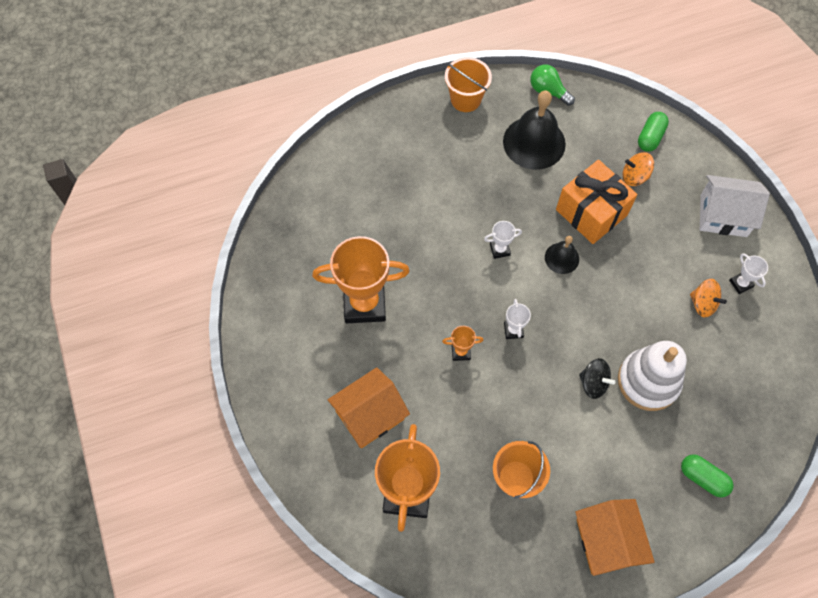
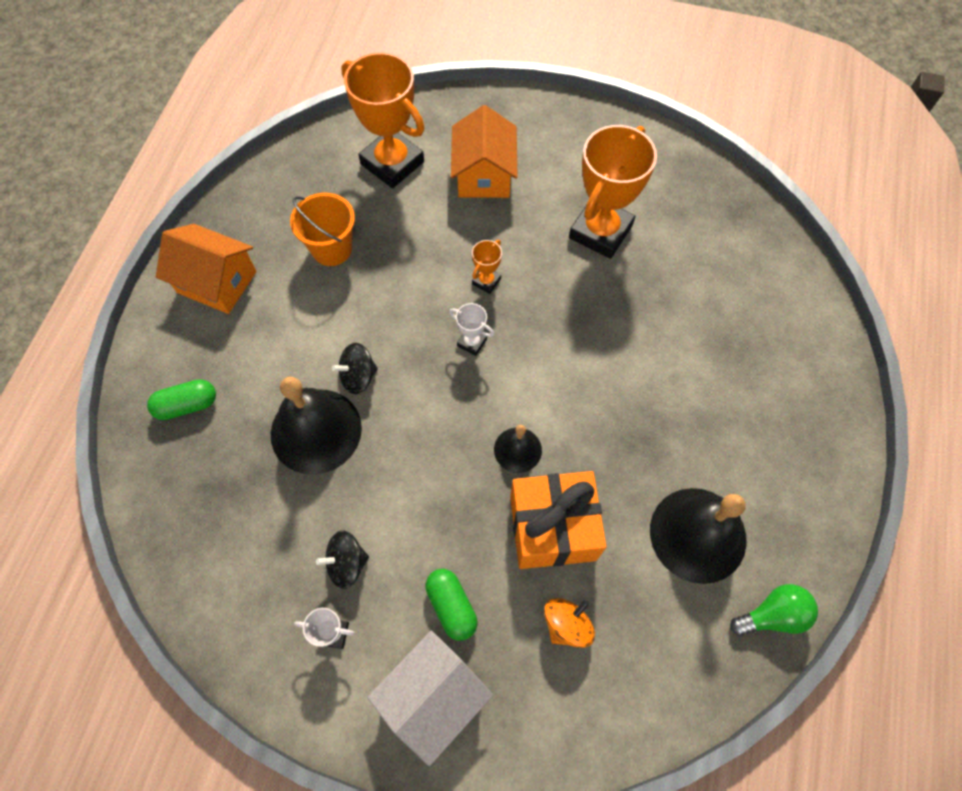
camera: 125 degrees right, 0 degrees up
orange bucket [445,57,492,112] -> none
white trophy [484,221,522,259] -> none
white stacking toy [618,341,687,411] -> black bell [271,377,362,475]
green capsule [638,112,669,152] -> green capsule moved to [425,569,477,641]
orange spinning top [690,279,727,317] -> black spinning top [316,530,369,589]

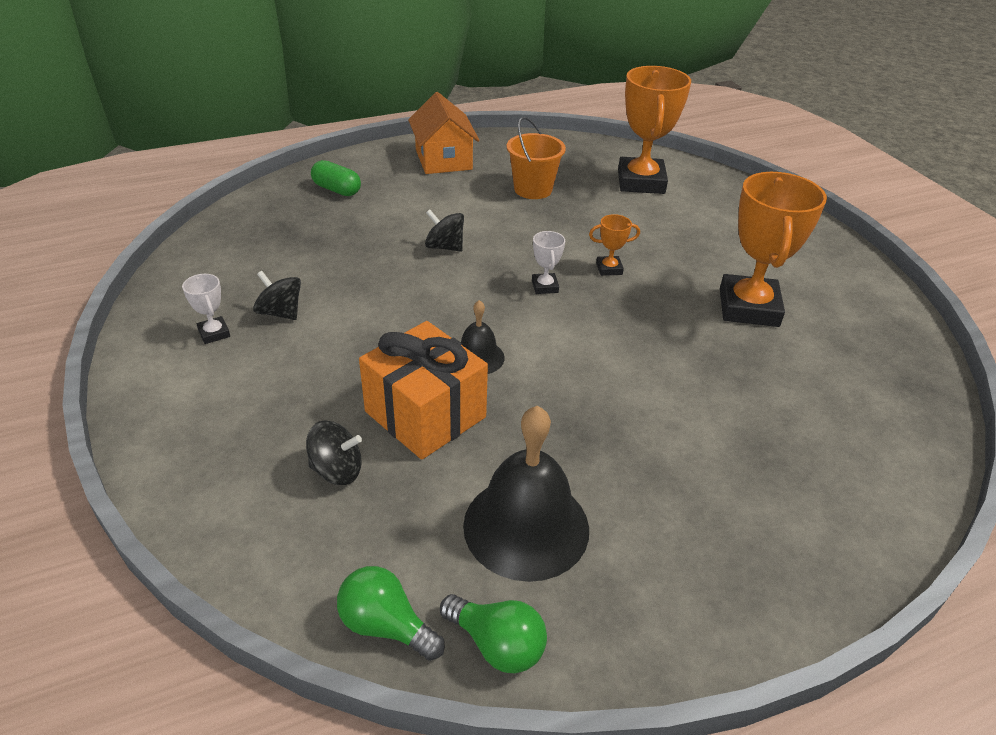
camera: 50 degrees right, 25 degrees down
black bell [271,377,362,475] -> none
white house [367,631,493,766] -> none
green capsule [425,569,477,641] -> none
orange house [451,105,518,198] -> none
orange spinning top [544,598,595,648] -> black spinning top [306,421,362,485]
orange trophy [569,125,657,259] -> orange trophy turned 75 degrees counterclockwise [720,172,827,327]
none -> green light bulb [337,566,445,661]

